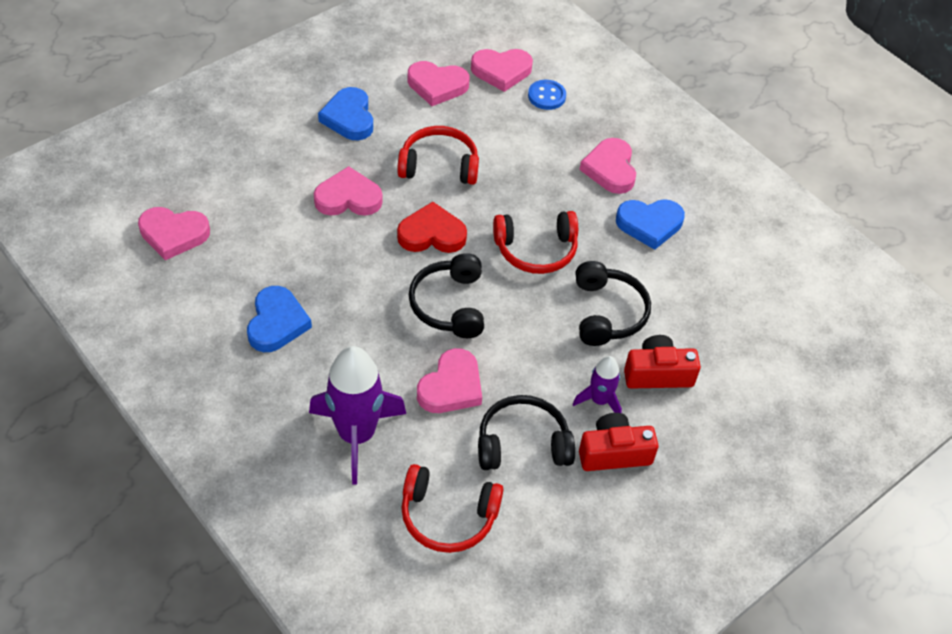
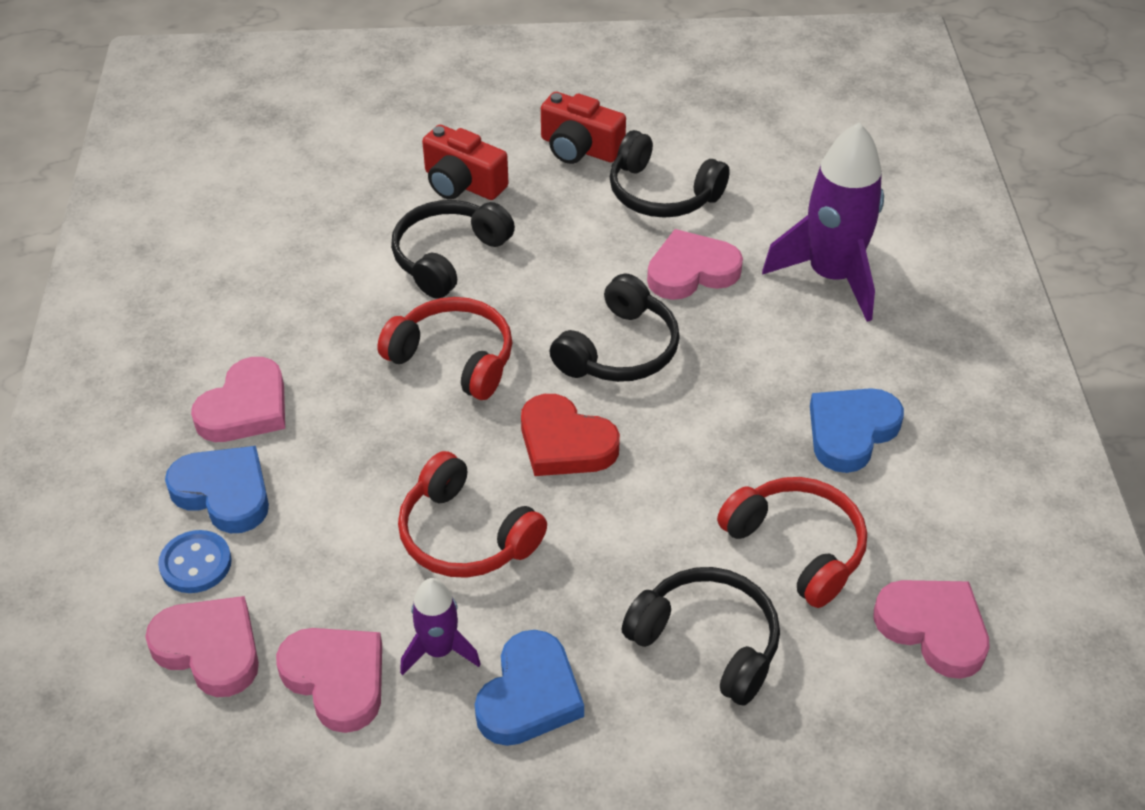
camera: 140 degrees left, 5 degrees down
pink heart [314,166,383,216] -> none
red headphones [401,464,503,553] -> red headphones moved to [717,477,867,608]
purple rocket [573,356,622,413] -> purple rocket moved to [400,578,481,675]
blue heart [616,199,685,250] -> blue heart moved to [165,446,269,533]
none -> black headphones [622,567,780,706]

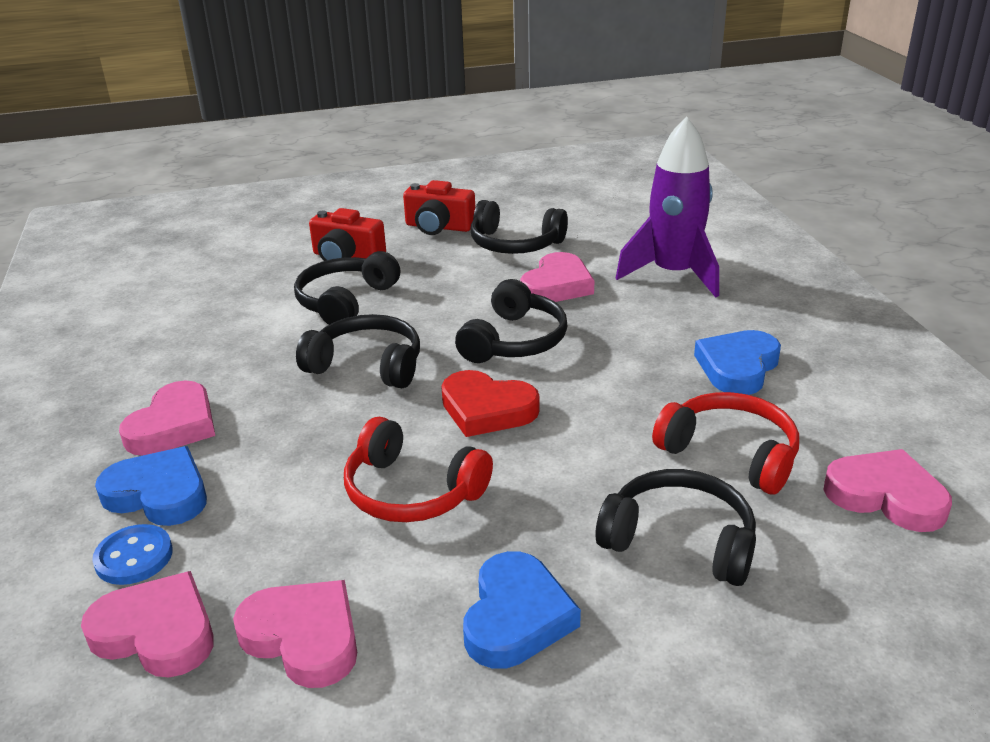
camera: 10 degrees left, 15 degrees down
red headphones [377,297,512,400] -> black headphones [296,314,420,388]
purple rocket [400,578,481,675] -> none
pink heart [647,229,743,300] -> pink heart turned 150 degrees clockwise [520,252,594,302]

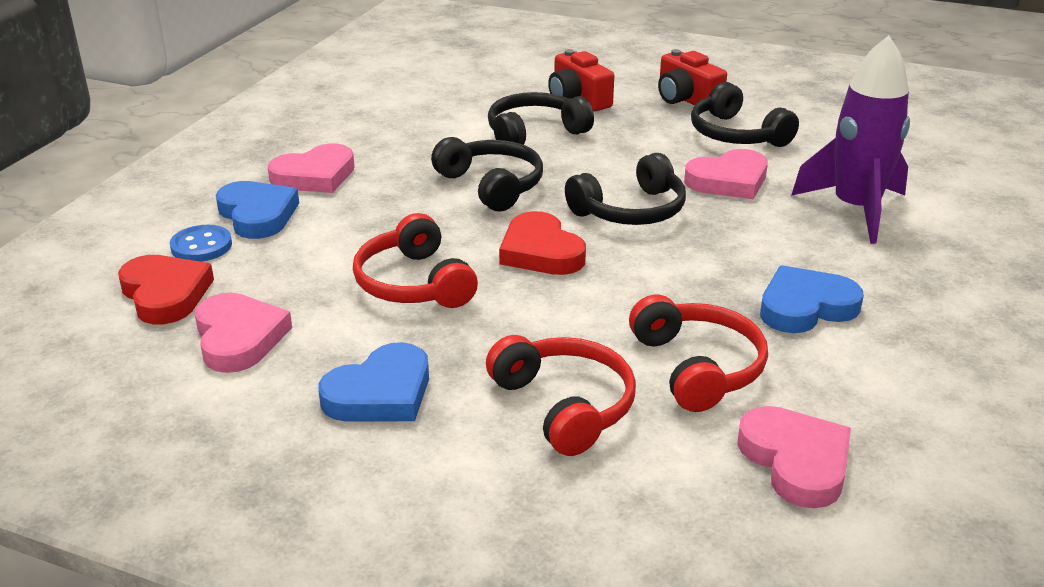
camera: 35 degrees right, 0 degrees up
pink heart [81,571,214,678] -> red heart [118,255,214,324]
black headphones [595,469,756,586] -> red headphones [486,335,636,456]

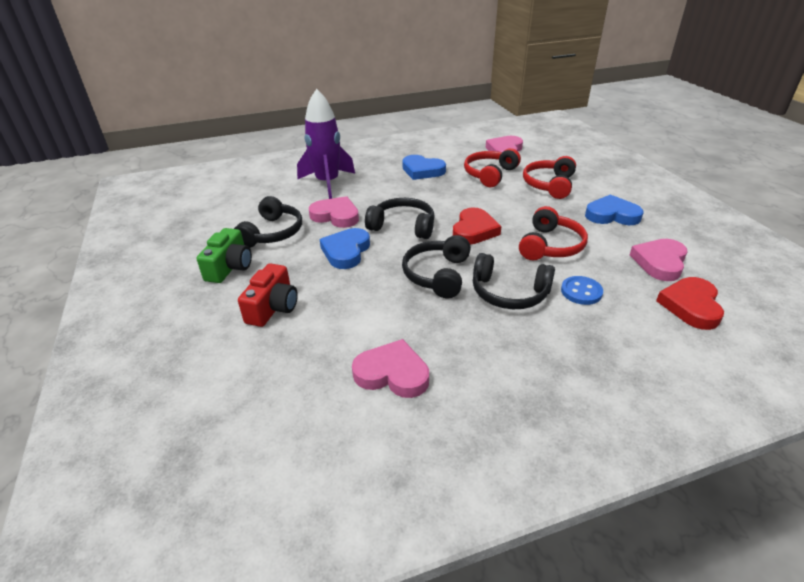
camera: 130 degrees left, 5 degrees up
blue button [170,225,232,262] -> blue button moved to [561,276,603,305]
blue heart [216,181,299,239] -> blue heart moved to [320,228,370,269]
pink heart [267,143,355,193] -> pink heart moved to [352,339,429,398]
black headphones [488,92,594,145] -> black headphones moved to [473,253,555,309]
red camera [658,49,727,111] -> green camera [197,228,252,283]

